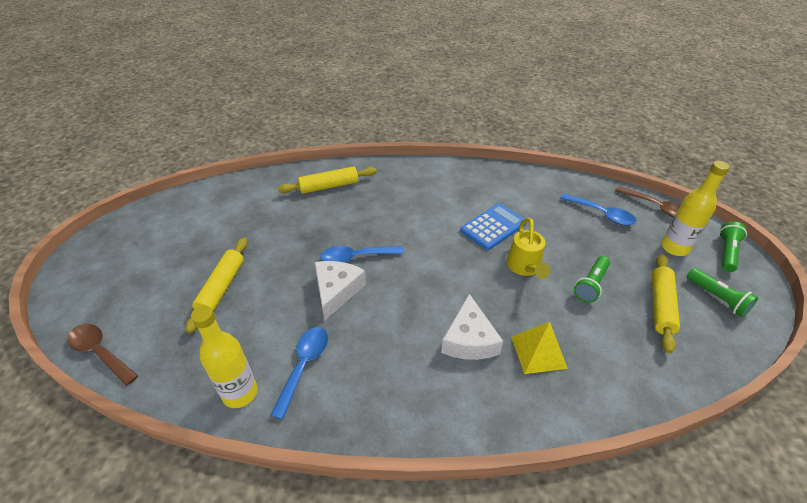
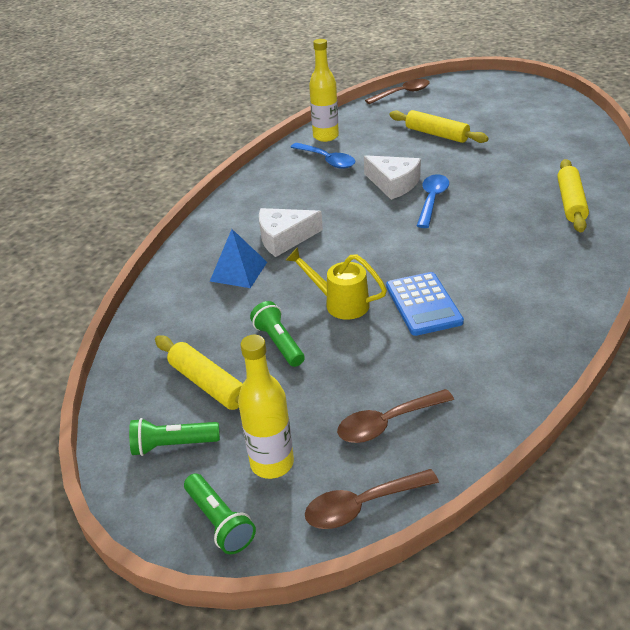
camera: 120 degrees right, 5 degrees down
white cheese [441,294,503,360] -> white cheese turned 45 degrees counterclockwise [259,208,323,257]
yellow pyramid [511,322,568,374] -> blue pyramid [210,229,267,288]
blue spoon [560,194,636,225] -> brown spoon [337,389,454,443]

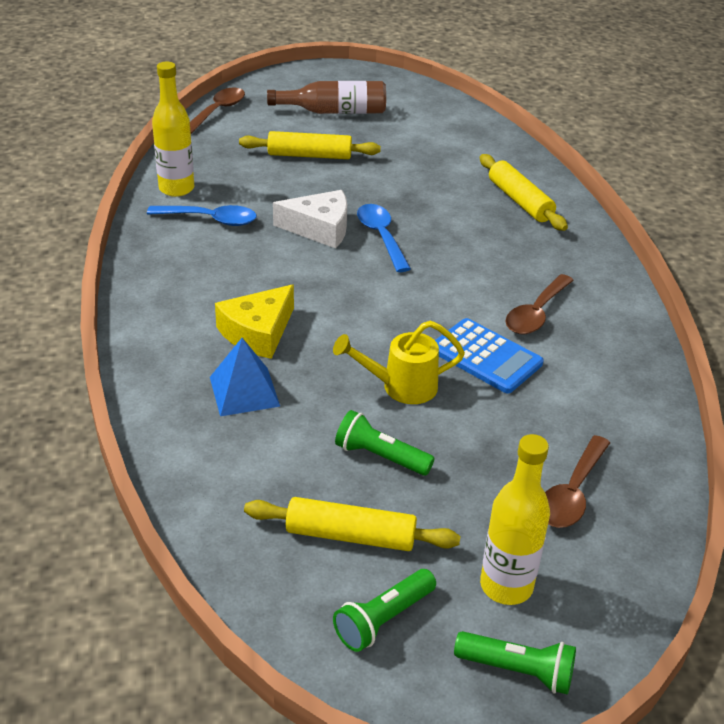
camera: 40 degrees left, 0 degrees up
white cheese [259,208,323,257] -> yellow cheese [215,284,294,359]
brown spoon [305,469,439,529] -> brown spoon moved to [506,274,574,334]
none -> brown bottle [267,81,386,114]

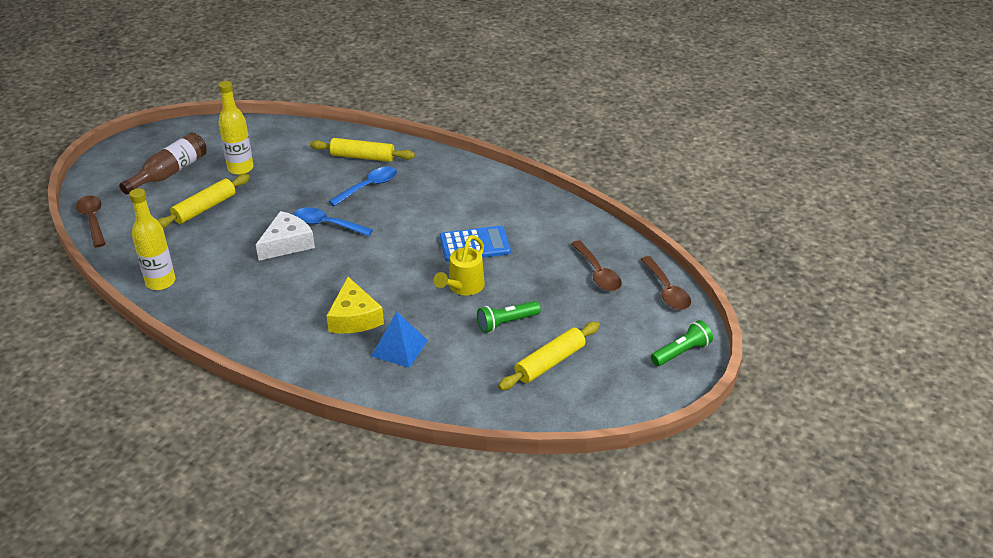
camera: 50 degrees left, 0 degrees up
blue spoon [147,205,257,226] -> blue spoon moved to [329,167,397,206]
green flashlight [333,569,436,652] -> none
yellow bottle [480,434,550,605] -> yellow bottle moved to [218,81,254,175]
brown spoon [506,274,574,334] -> brown spoon moved to [640,256,691,310]

